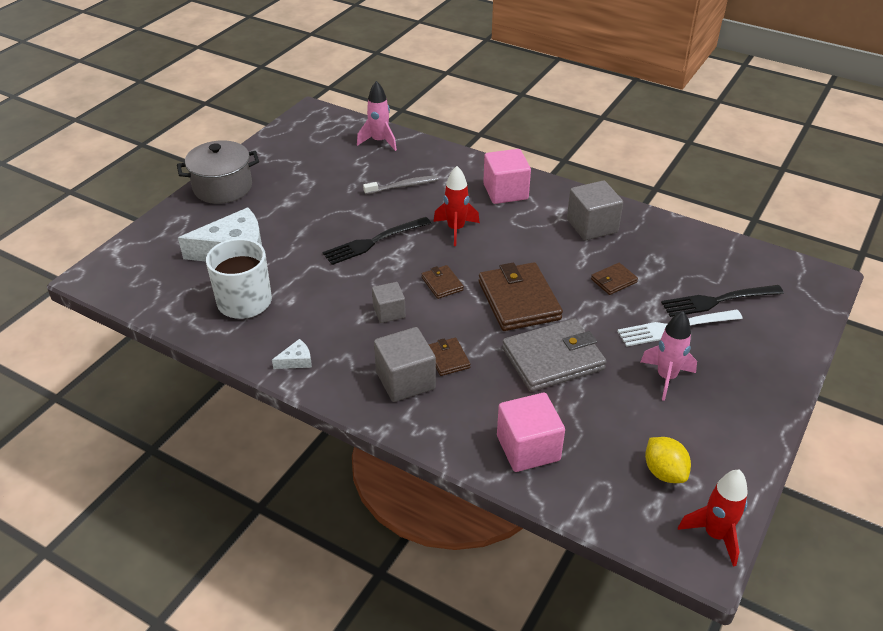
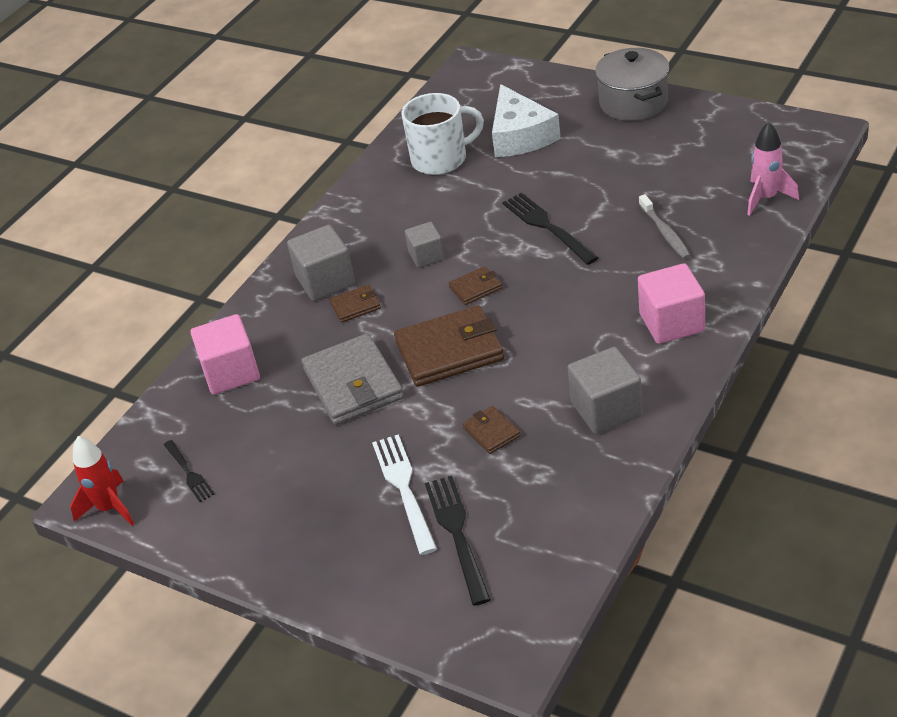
camera: 95 degrees right, 0 degrees up
white cheese [272,339,312,369] -> none
red rocket [433,166,480,246] -> none
pink rocket [640,311,697,401] -> none
yellow lemon [645,437,691,483] -> black fork [164,440,214,502]

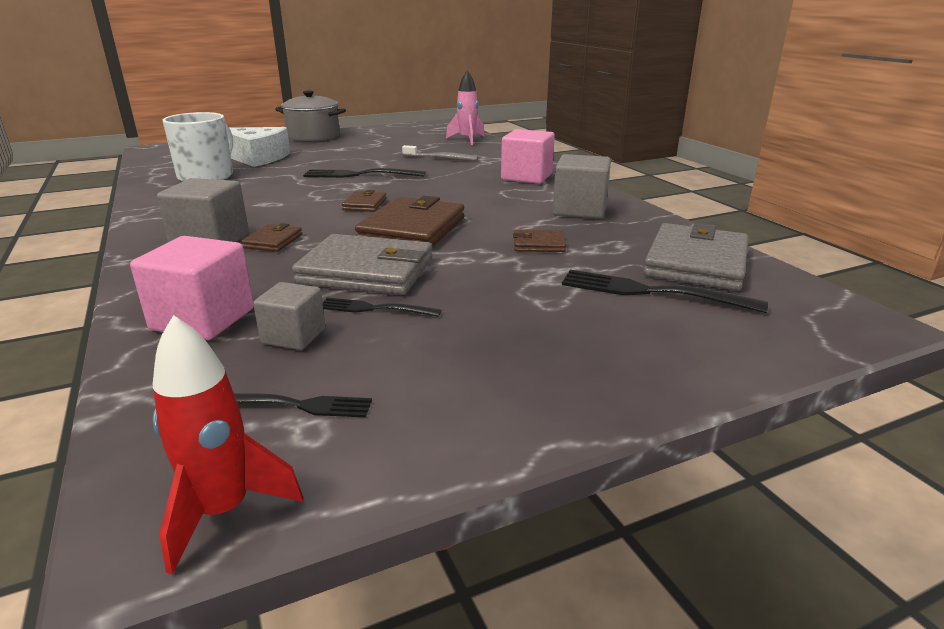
camera: 60 degrees left, 15 degrees down
white fork [372,434,437,555] -> none
grey cube [405,222,444,268] -> grey cube moved to [253,282,325,350]
none -> black fork [323,298,441,317]
none -> grey wallet [643,223,748,291]

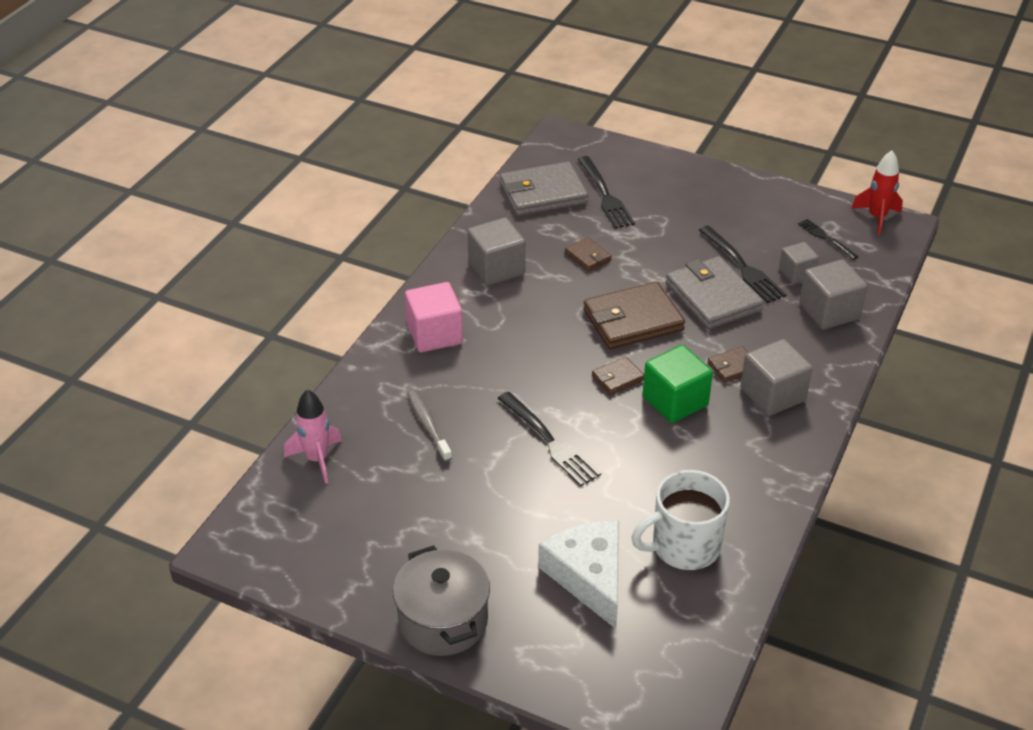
camera: 130 degrees left, 15 degrees up
pink cube [130,236,254,340] -> grey cube [799,259,867,330]
black fork [323,298,441,317] -> black fork [699,225,787,303], size x1.66
none -> green cube [643,345,713,423]

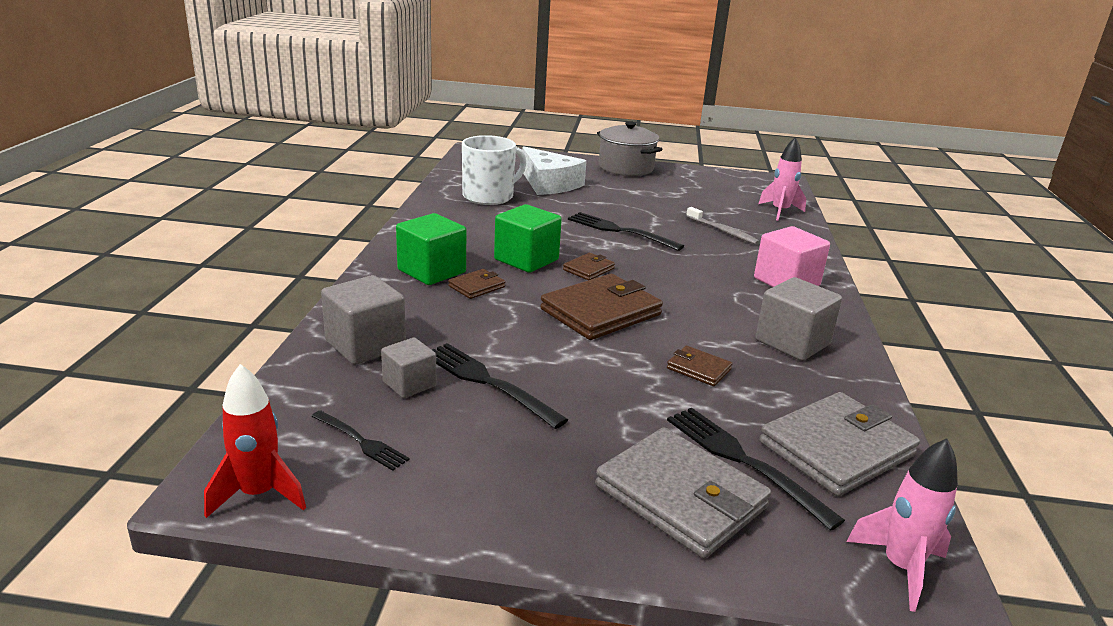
camera: 160 degrees right, 15 degrees down
grey wallet [666,256,764,329] -> grey wallet moved to [595,427,771,558]
grey cube [740,339,813,416] -> green cube [396,213,466,285]
none -> pink rocket [846,438,958,612]

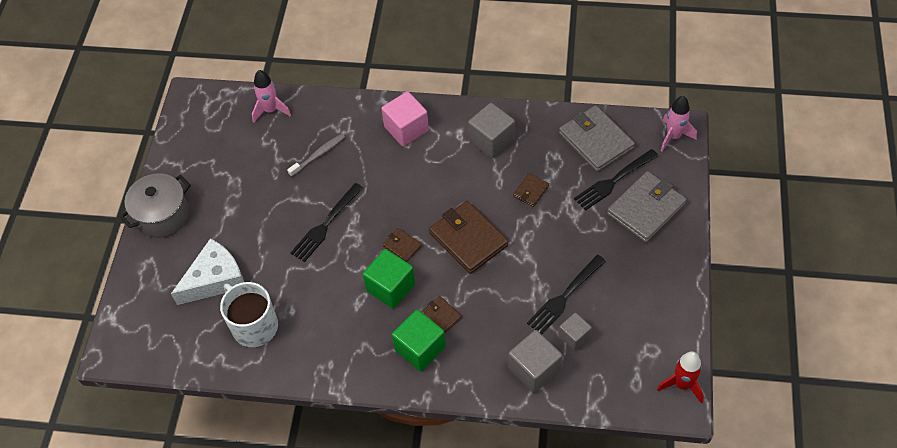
camera: 85 degrees left, 30 degrees up
black fork [311,410,410,471] -> none

